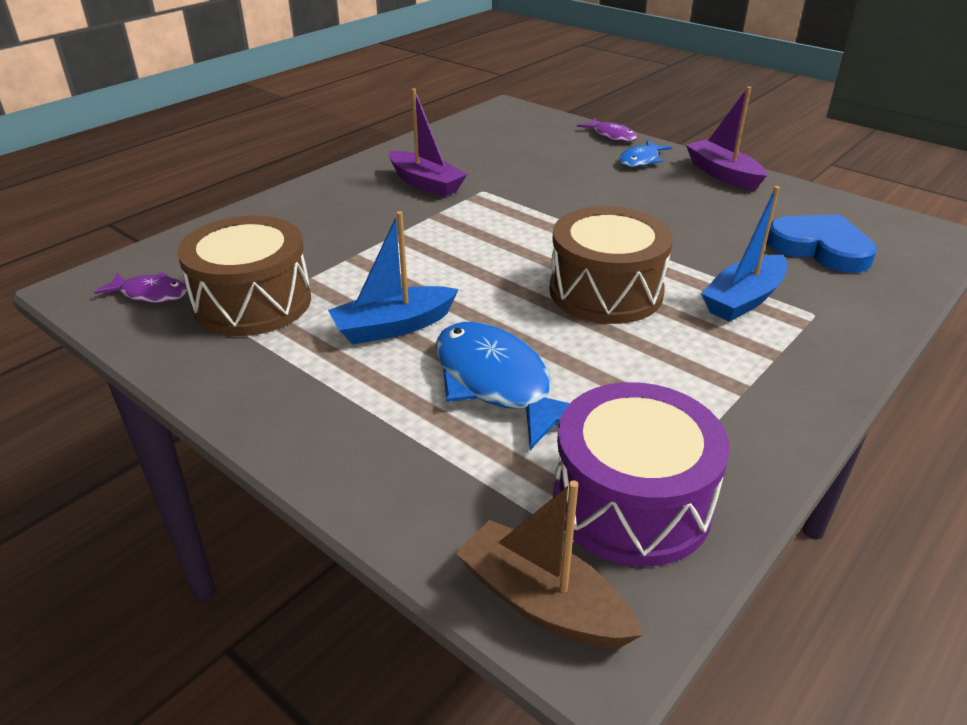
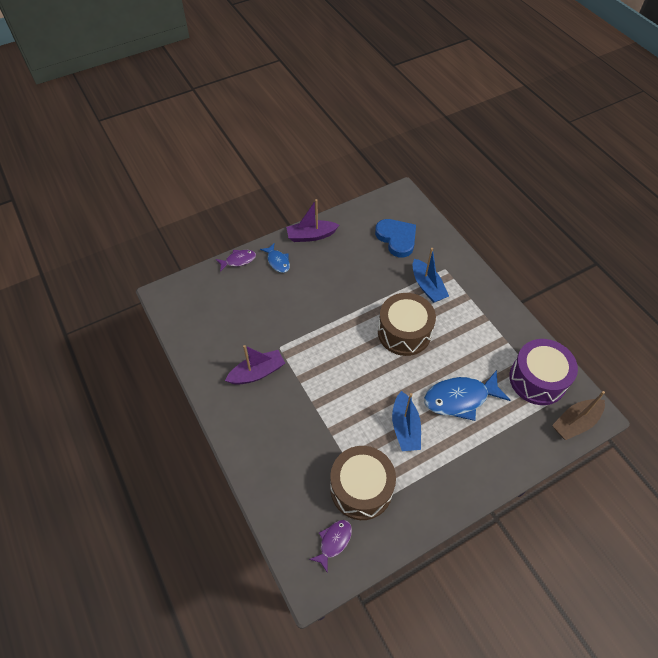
camera: 70 degrees left, 20 degrees up
blue heart [767,214,877,273] -> blue heart turned 90 degrees clockwise [375,219,416,258]

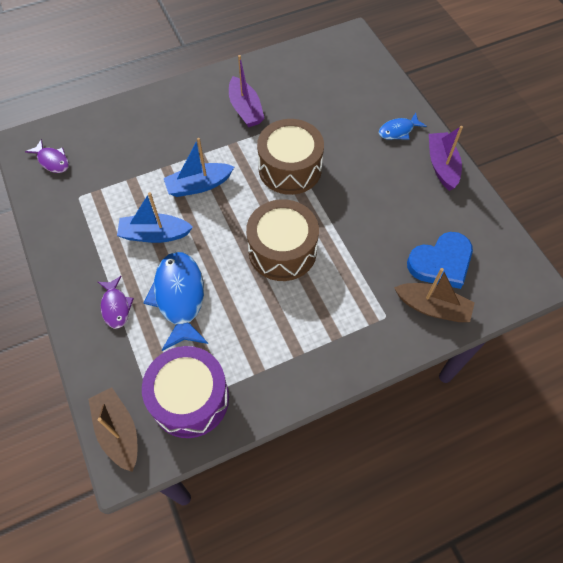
camera: 95 degrees right, 5 degrees up
purple fish [216,250,256,272] -> purple fish moved to [98,276,134,329]
brown drum [330,446,396,520] -> brown drum moved to [257,119,324,195]
blue boat [413,248,449,303] -> blue boat moved to [164,138,234,197]
none -> brown boat [394,268,475,322]

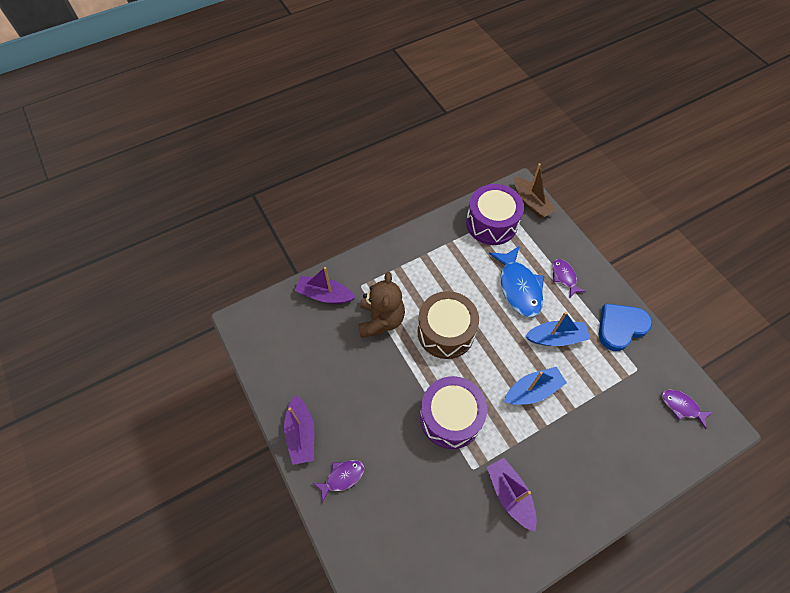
camera: 175 degrees right, 0 degrees up
brown drum [257,119,324,195] -> purple drum [420,376,487,449]
blue fish [379,113,427,140] -> purple fish [313,460,364,503]
brown boat [394,268,475,322] -> purple boat [295,267,356,304]
blue heart [407,232,473,289] -> blue heart moved to [598,303,652,351]
none -> brown teddy bear [358,272,405,338]

